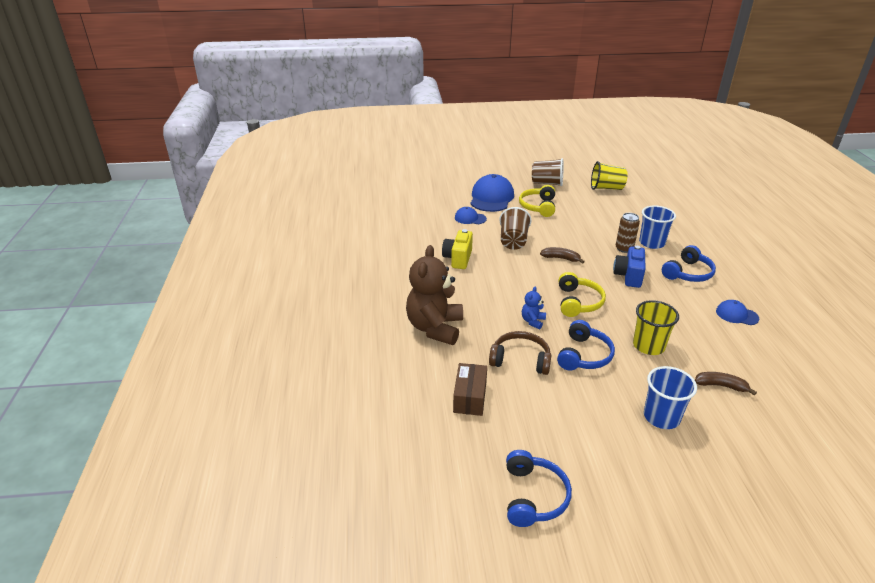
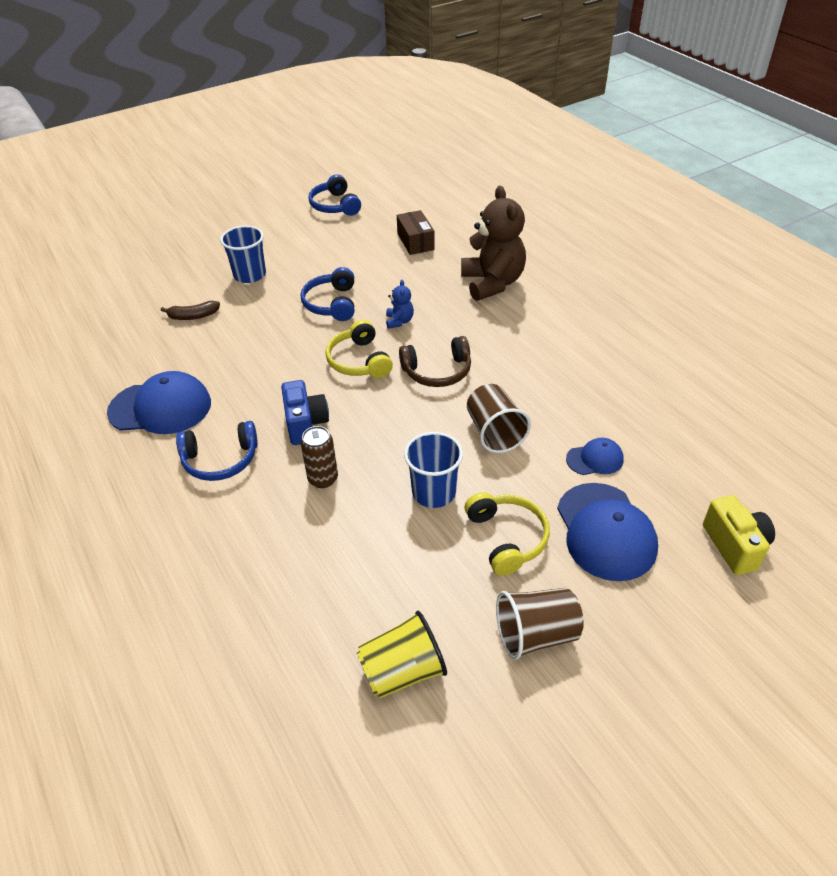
camera: 155 degrees right, 10 degrees up
yellow camera [442,229,473,269] -> yellow camera moved to [703,495,775,575]
brown headphones [489,331,552,375] -> brown headphones moved to [399,336,471,387]
brown banana [540,247,585,264] -> none
yellow cup [633,300,679,355] -> none
blue cup [639,205,676,249] -> blue cup moved to [404,432,463,508]
blue headphones [662,245,716,282] -> blue headphones turned 120 degrees counterclockwise [176,421,258,481]
blue cap [716,300,759,325] -> blue cap [107,371,211,434], size x1.91

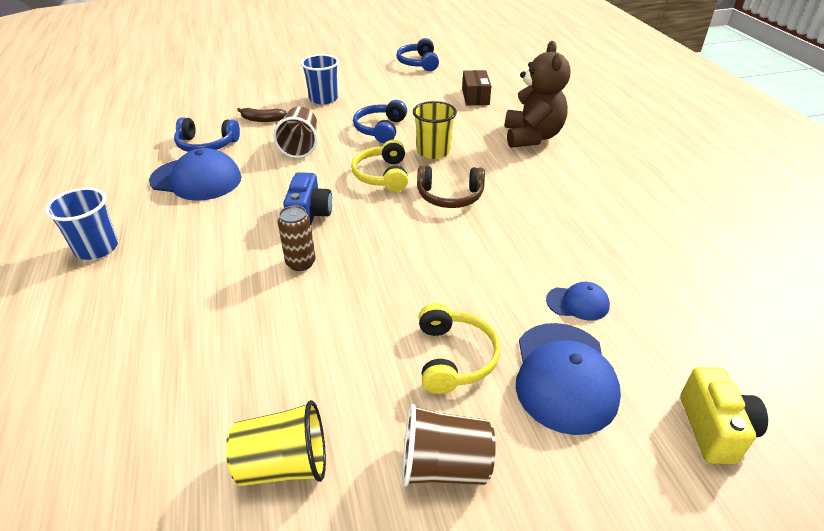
camera: 15 degrees right, 5 degrees down
blue headphones [176,421,258,481] -> blue headphones moved to [174,117,240,152]
blue teddy bear [386,280,414,329] -> yellow cup [413,101,457,159]
blue cup [404,432,463,508] -> blue cup moved to [45,188,118,260]
brown cup [467,384,531,453] -> brown cup moved to [273,107,317,158]

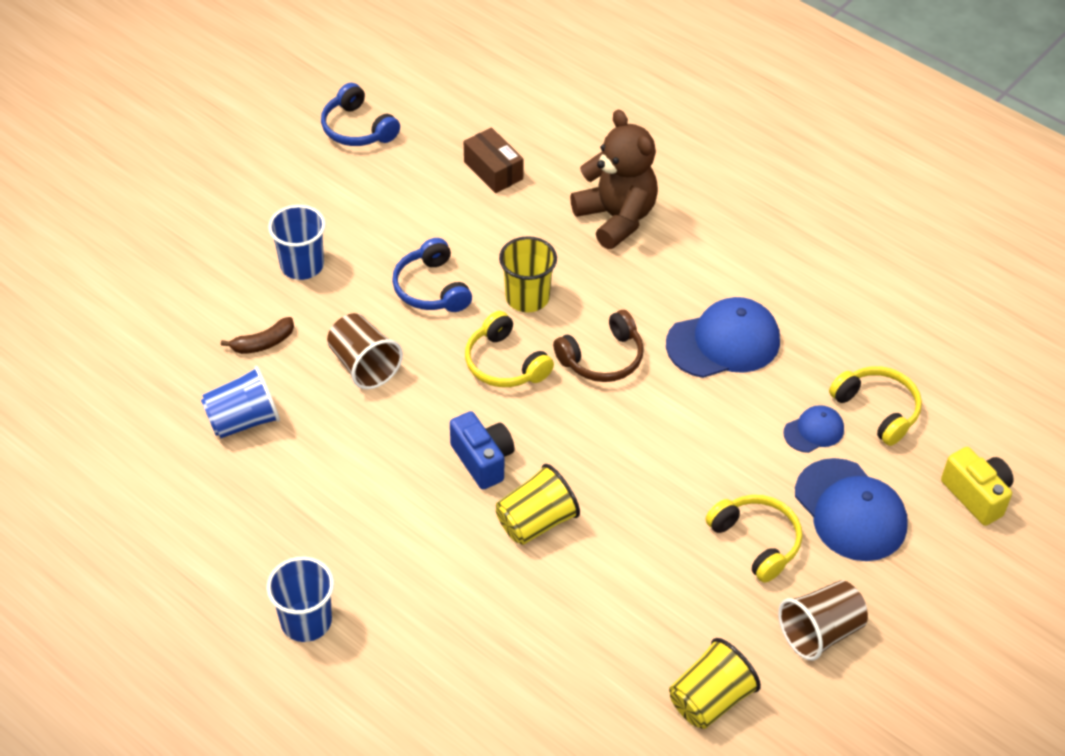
camera: 35 degrees left, 10 degrees up
blue cap [149,148,242,201] -> blue cap moved to [666,297,780,378]
blue headphones [174,117,240,152] -> blue cup [201,366,280,438]
brown can [278,205,316,271] -> yellow cup [496,464,580,545]
none -> yellow headphones [829,366,922,446]

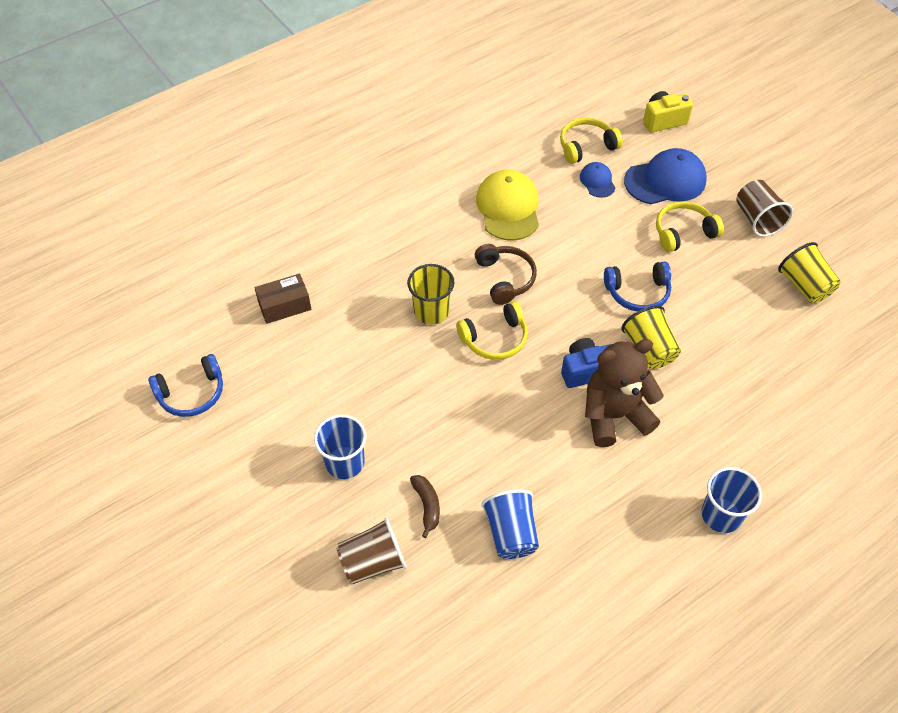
camera: 75 degrees left, 5 degrees up
brown cup [327,313,403,389] -> brown cup moved to [336,518,407,584]
blue headphones [392,238,472,312] -> blue headphones moved to [604,262,671,312]
brown teddy bear [570,110,658,249] -> brown teddy bear moved to [585,339,664,447]
blue cap [666,297,780,378] -> yellow cap [476,170,539,241]

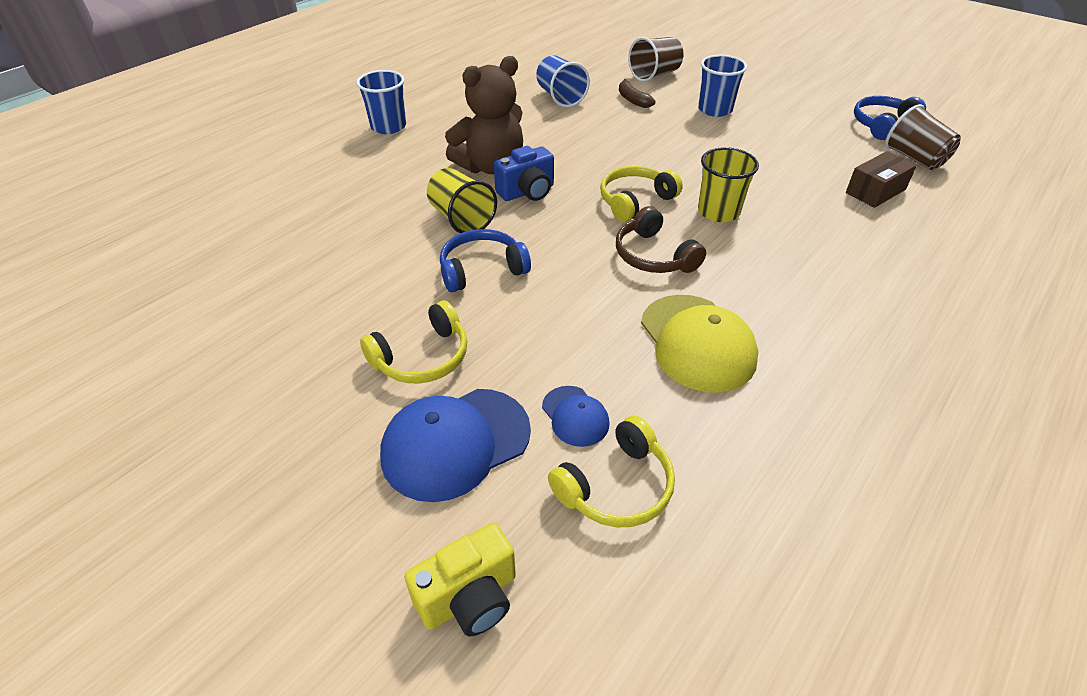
camera: 165 degrees right, 10 degrees down
brown cup [736,180,793,237] -> brown cup moved to [885,104,961,170]
yellow cup [778,242,840,303] -> none

